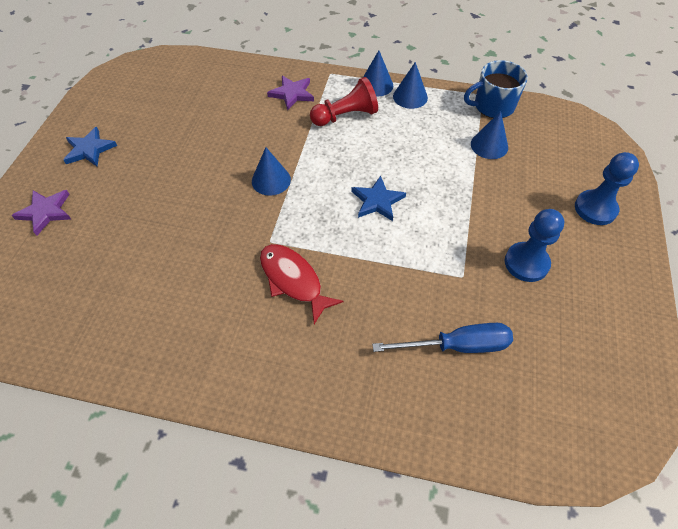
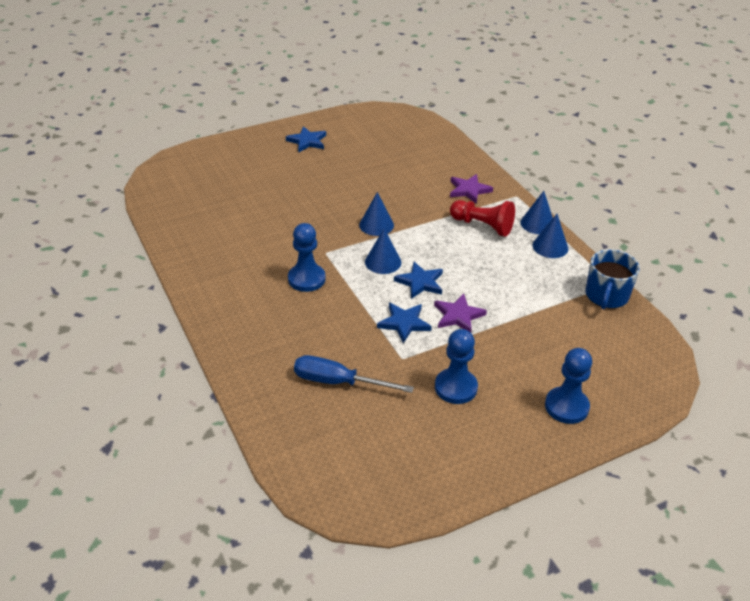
camera: 50 degrees right, 15 degrees down
purple star [11,190,71,236] -> purple star moved to [434,294,487,333]
red fish [260,244,344,324] -> blue pawn [288,223,326,292]
blue screwdriver [372,323,513,353] -> blue screwdriver turned 150 degrees clockwise [294,355,414,393]
blue mug [464,60,528,118] -> blue mug turned 105 degrees counterclockwise [585,249,640,309]
blue cone [471,111,508,159] -> blue cone moved to [365,228,401,274]
none -> blue star [377,303,432,343]

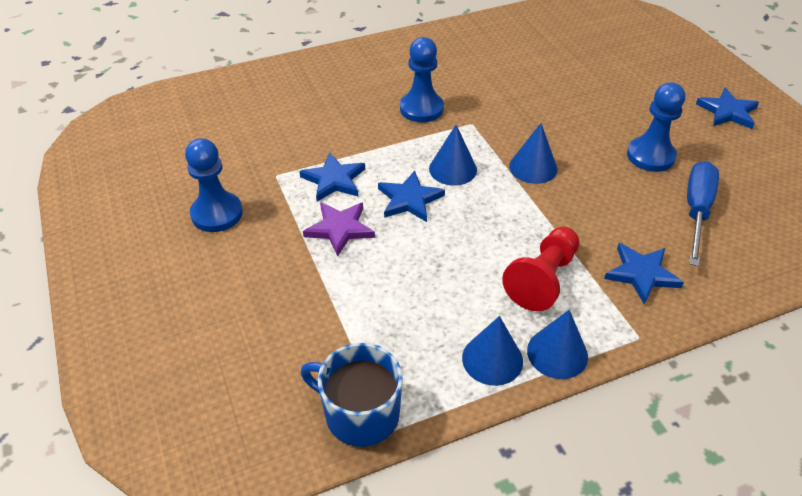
camera: 95 degrees right, 5 degrees up
blue screwdriver [294,355,414,393] -> blue screwdriver moved to [687,161,719,267]
purple star [450,174,493,204] -> blue star [604,243,684,304]
blue pawn [545,348,592,424] -> blue pawn moved to [627,82,685,172]

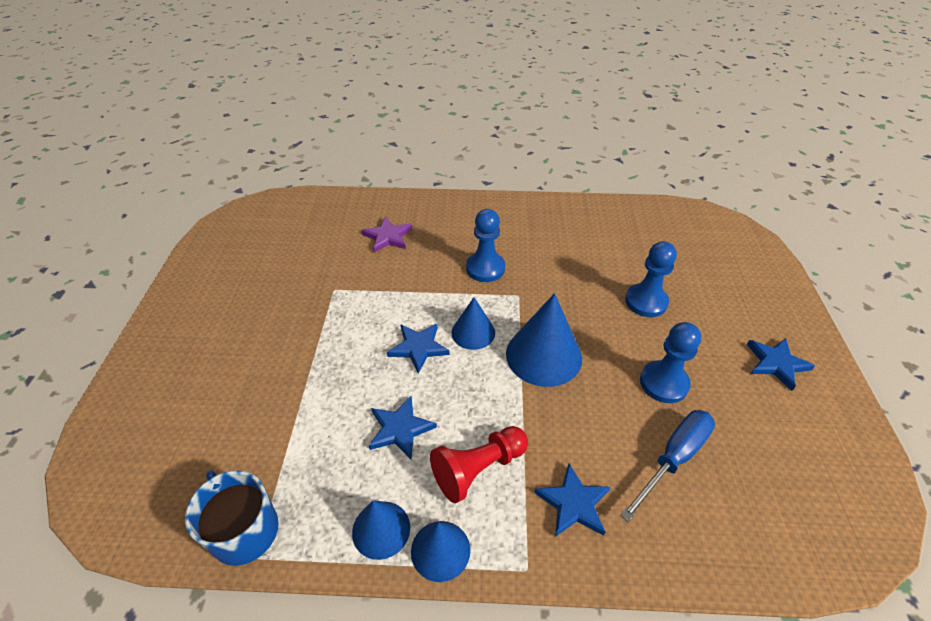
camera: 25 degrees right, 0 degrees up
blue pawn [185,138,243,232] -> blue pawn moved to [625,241,677,317]
blue star [299,152,365,201] -> blue star moved to [369,396,437,460]
purple star [303,202,375,257] -> purple star moved to [362,217,412,253]
blue cone [509,123,557,184] -> blue cone [506,293,582,387], size x1.67

